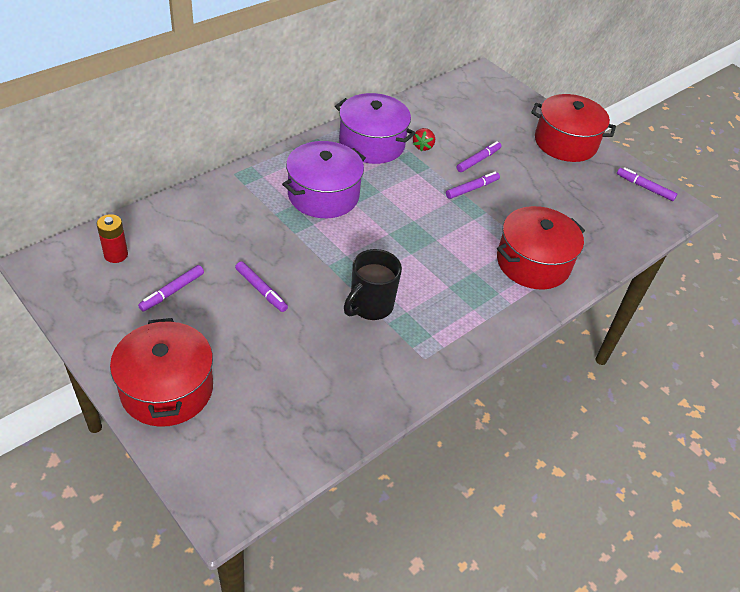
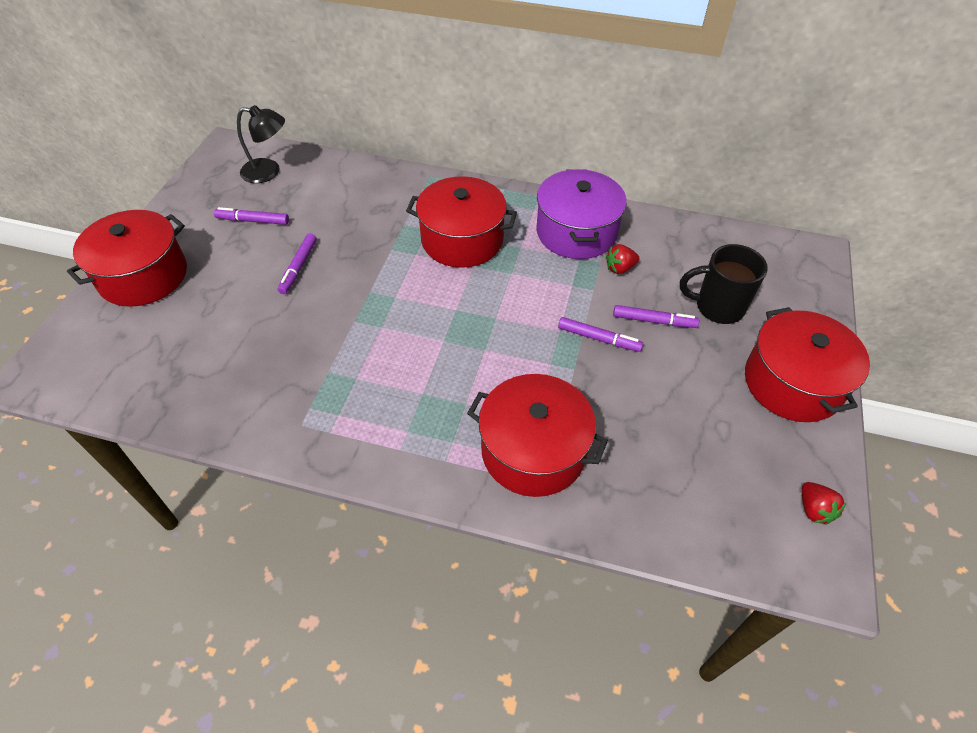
camera: 60 degrees right, 5 degrees up
red battery [97,214,128,263] -> black lamp [237,105,285,183]
purple pot [282,141,366,218] -> red pot [406,176,517,268]
black mug [344,249,402,320] -> black mug moved to [680,244,768,324]
purple marker [617,167,677,201] -> red strawberry [802,482,846,524]

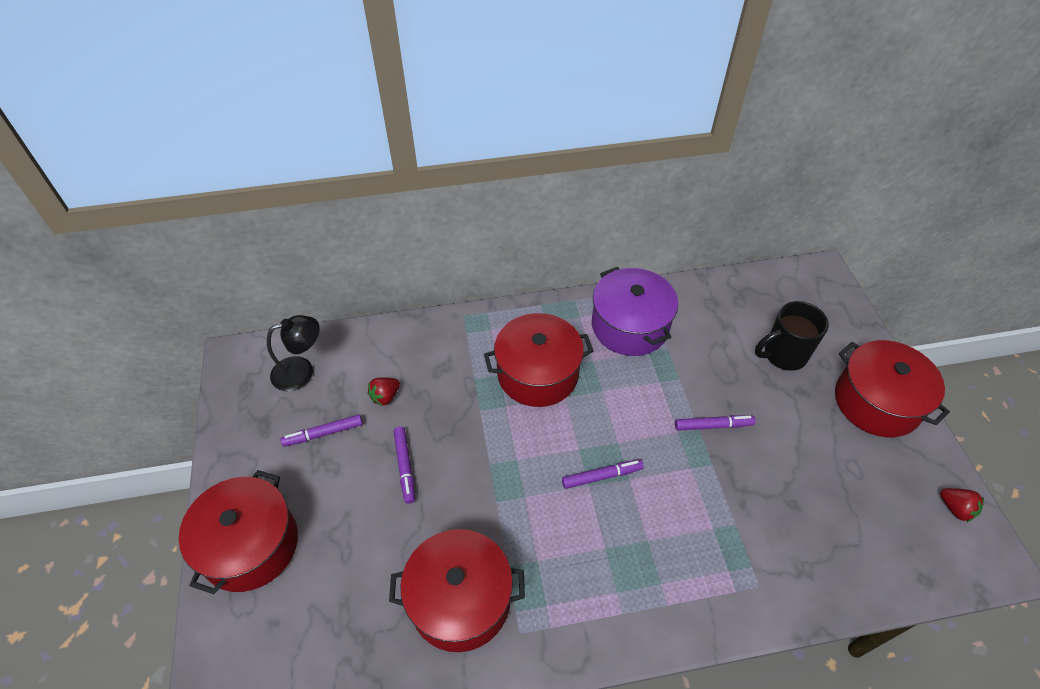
camera: 25 degrees left, 0 degrees up
red pot [467,374,608,497] -> red pot moved to [389,529,525,652]
red strawberry [606,244,639,274] -> red strawberry moved to [368,377,400,406]
purple marker [613,305,699,328] -> purple marker moved to [562,459,644,489]

